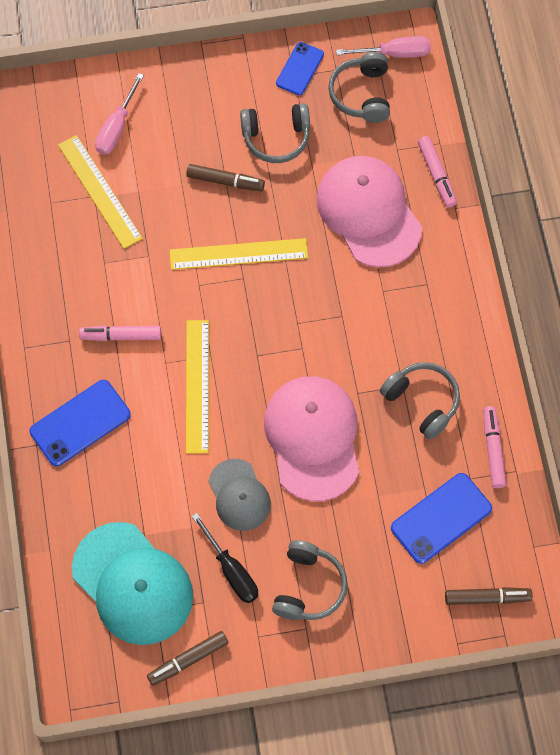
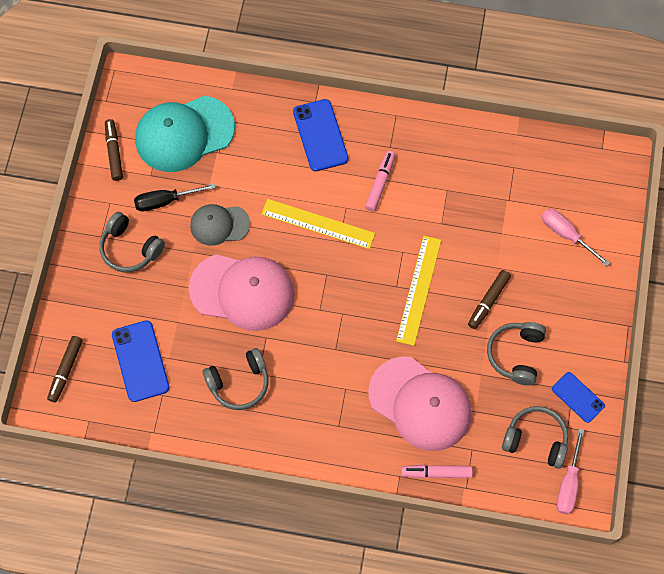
camera: 110 degrees right, 0 degrees up
yellow ruler [58,135,143,249] -> none
pink cap [317,156,422,268] -> pink cap turned 45 degrees clockwise [368,357,472,451]
pink marker [483,406,506,488] -> none

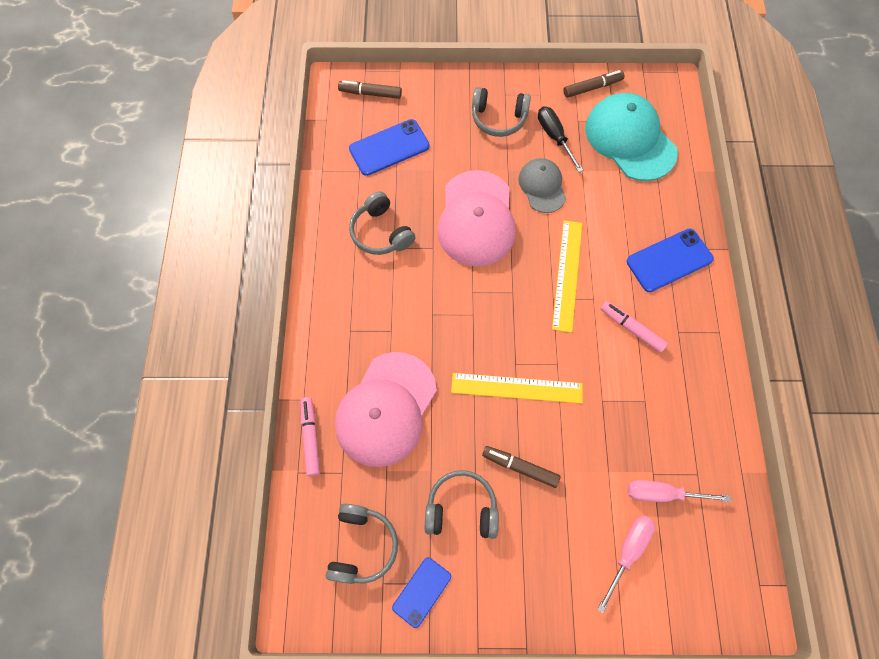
camera: 80 degrees right, 0 degrees up
grey headphones [99,212,165,273] -> grey headphones turned 105 degrees counterclockwise [472,87,531,137]
pink marker [365,151,395,211] -> pink marker turned 150 degrees counterclockwise [601,301,668,353]
pink screwdriver [557,429,584,515] -> pink screwdriver moved to [627,480,731,502]

